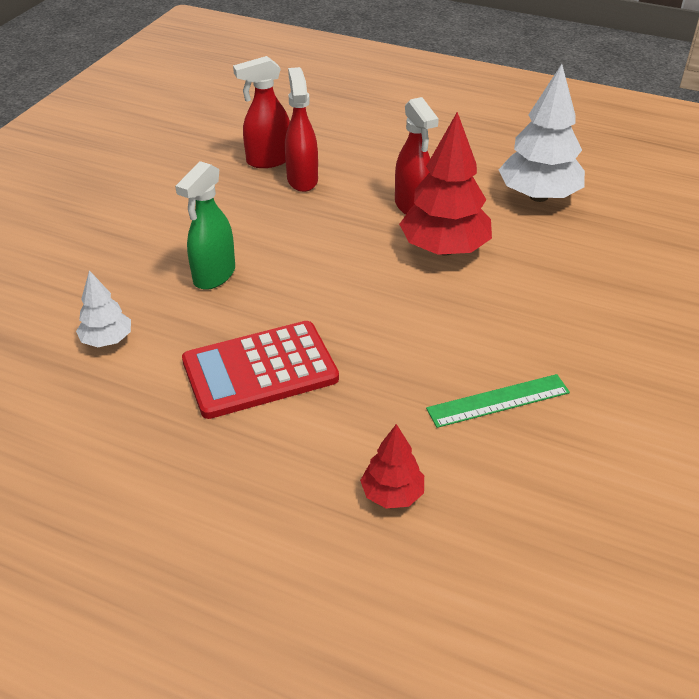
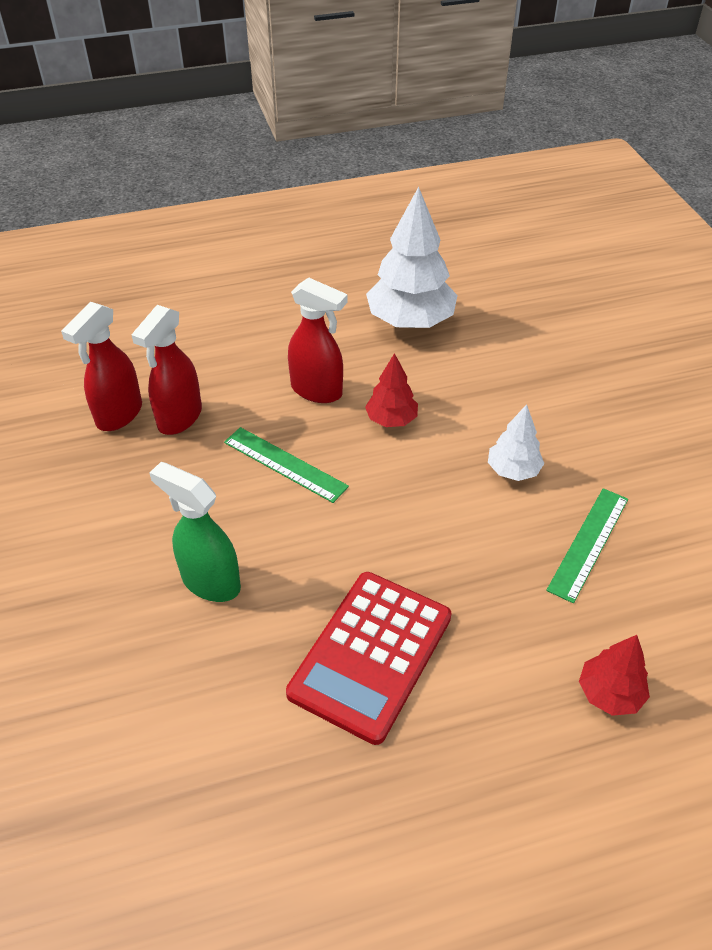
camera: 40 degrees left, 5 degrees up
white tree [76,270,131,347] -> white tree moved to [488,404,545,481]
green spray bottle [175,161,235,290] -> green spray bottle turned 135 degrees clockwise [149,462,241,602]
red spray bottle [285,67,318,192] -> red spray bottle turned 105 degrees counterclockwise [131,305,202,435]
red tree [399,112,492,255] -> red tree [365,353,418,427], size x0.53
none -> green ruler [224,427,349,503]

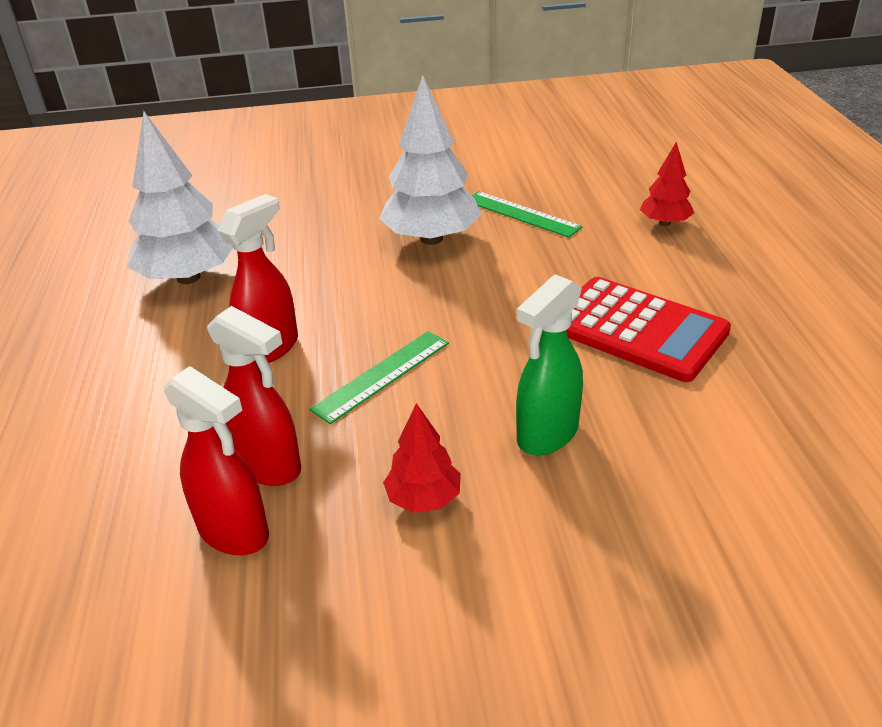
camera: 80 degrees left, 10 degrees down
red tree [365,353,418,427] -> red tree moved to [383,403,461,513]
white tree [488,404,545,481] -> white tree [379,75,482,245], size x1.90

